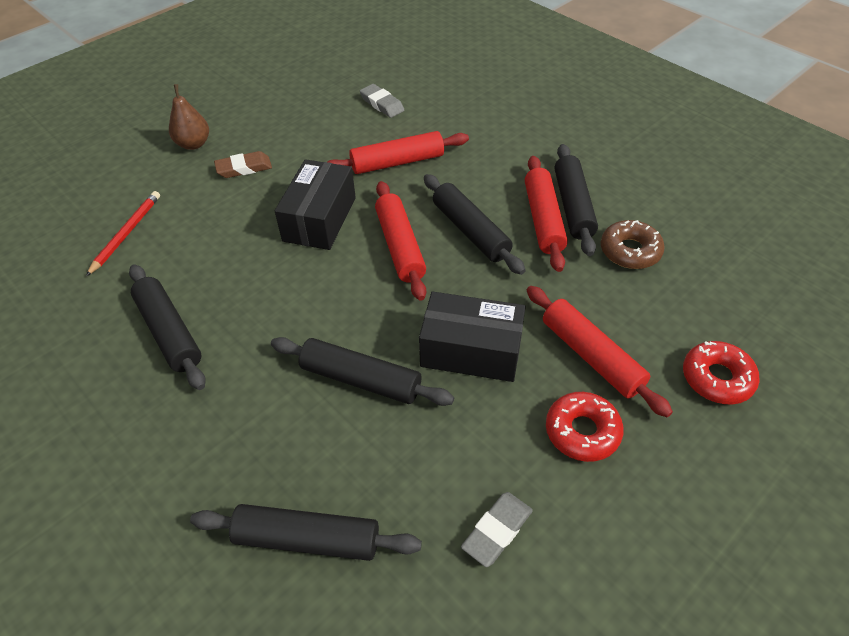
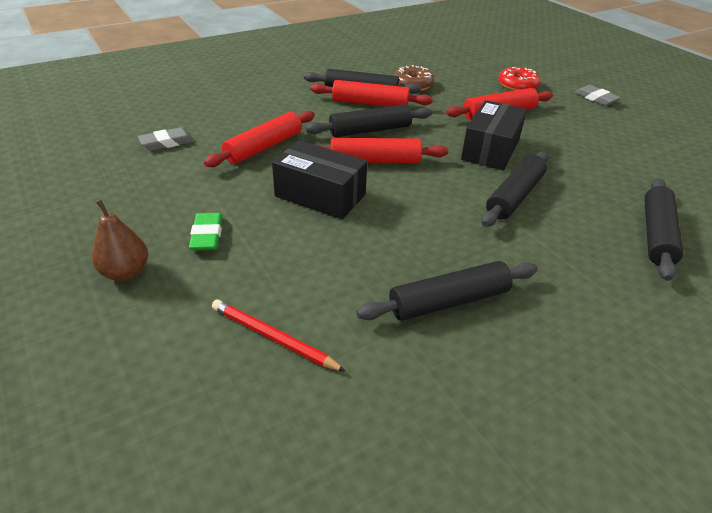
camera: 80 degrees left, 10 degrees down
brown eraser [214,151,272,178] -> green eraser [189,213,223,250]
red rolling pin [327,131,469,174] -> red rolling pin turned 45 degrees clockwise [204,111,315,167]
grey eraser [461,492,533,567] -> grey eraser moved to [574,85,621,106]
red donut [546,392,624,462] -> none

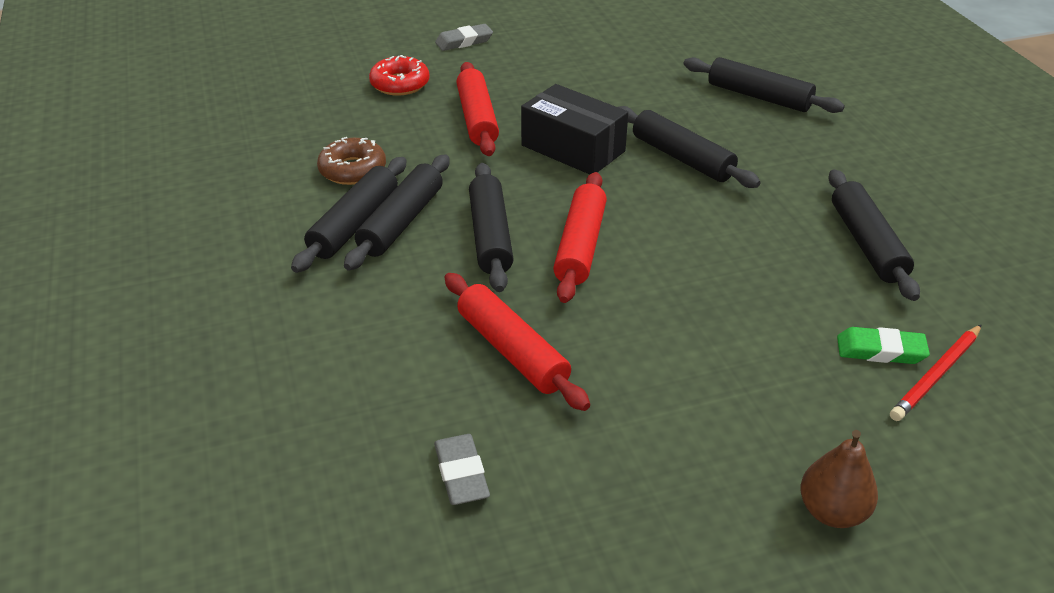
camera: 75 degrees left, 0 degrees up
green eraser [189,213,223,250] -> green eraser moved to [837,327,930,364]
black box [272,140,367,219] -> none
red rolling pin [310,80,433,107] -> black rolling pin [344,155,449,270]

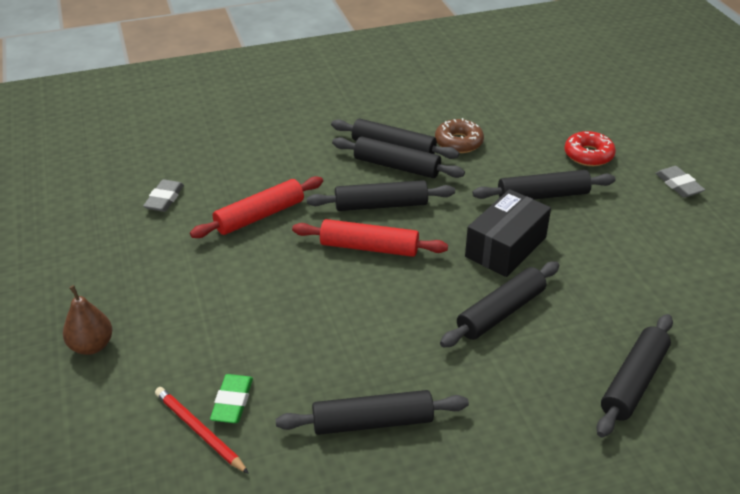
camera: 90 degrees right, 0 degrees up
grey eraser [434,434,490,505] -> grey eraser turned 60 degrees counterclockwise [143,179,184,212]
red rolling pin [456,62,499,156] -> black rolling pin [472,170,616,200]

